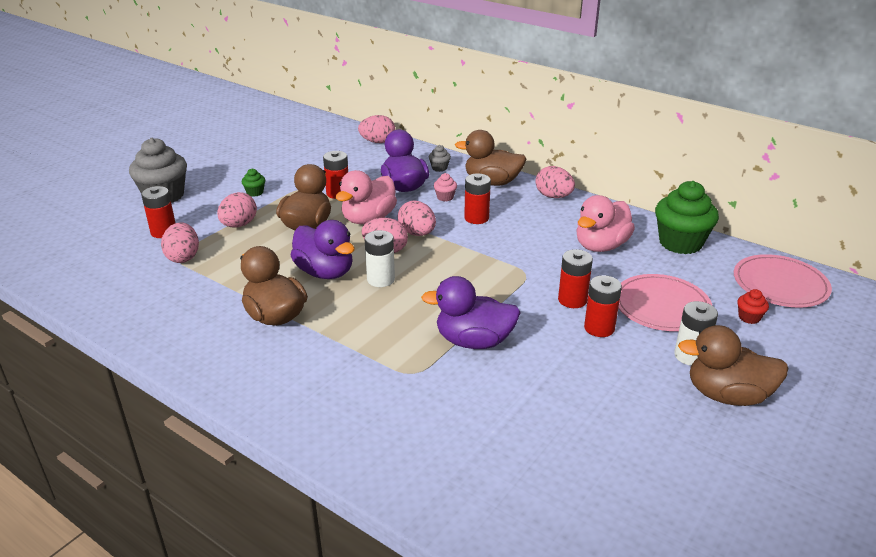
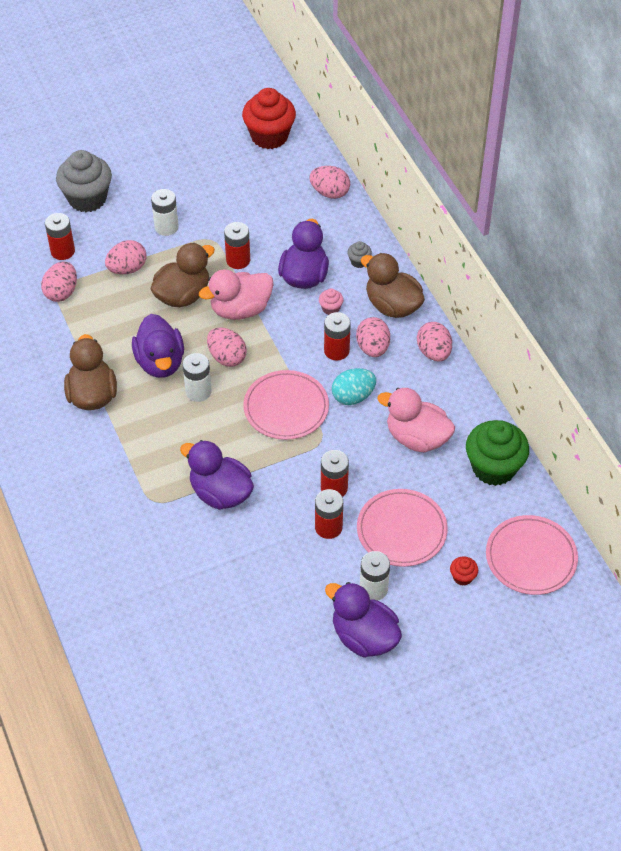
camera: 30 degrees right, 20 degrees up
green cupcake [242,168,265,197] -> white battery [151,189,179,236]
pink egg [398,200,436,236] -> pink egg moved to [356,317,390,357]
pink duck [576,195,635,252] -> pink duck turned 45 degrees clockwise [377,388,455,452]
brown duck [678,325,788,406] -> purple duck [325,582,402,658]
none -> red cupcake [242,88,296,149]
none -> pink plate [243,370,329,440]
none -> turquoise egg [332,368,376,405]

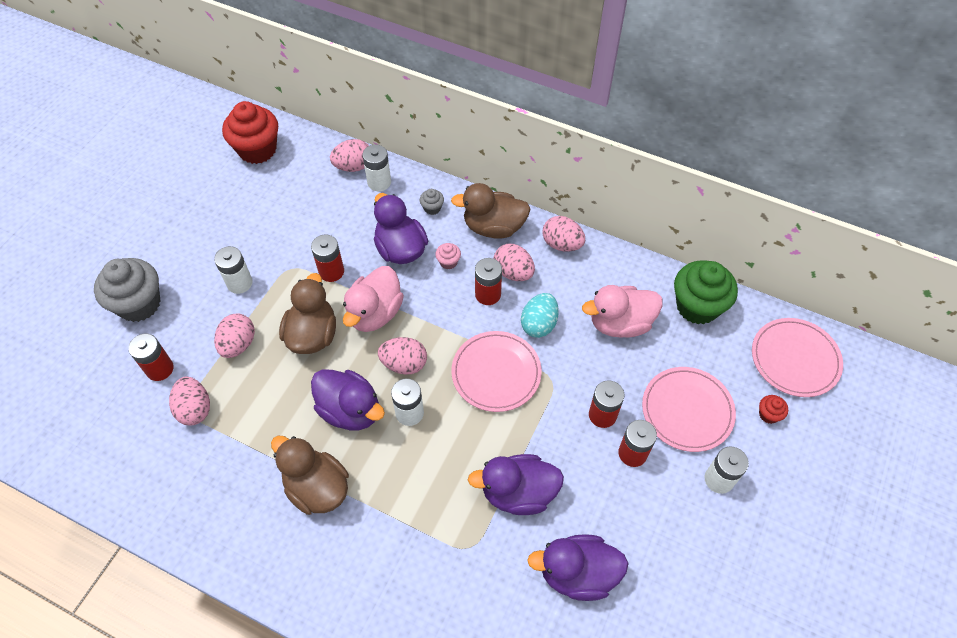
camera: 40 degrees left, 5 degrees up
purple duck [325,582,402,658] -> purple duck moved to [527,534,629,601]
none -> white battery [362,145,391,191]

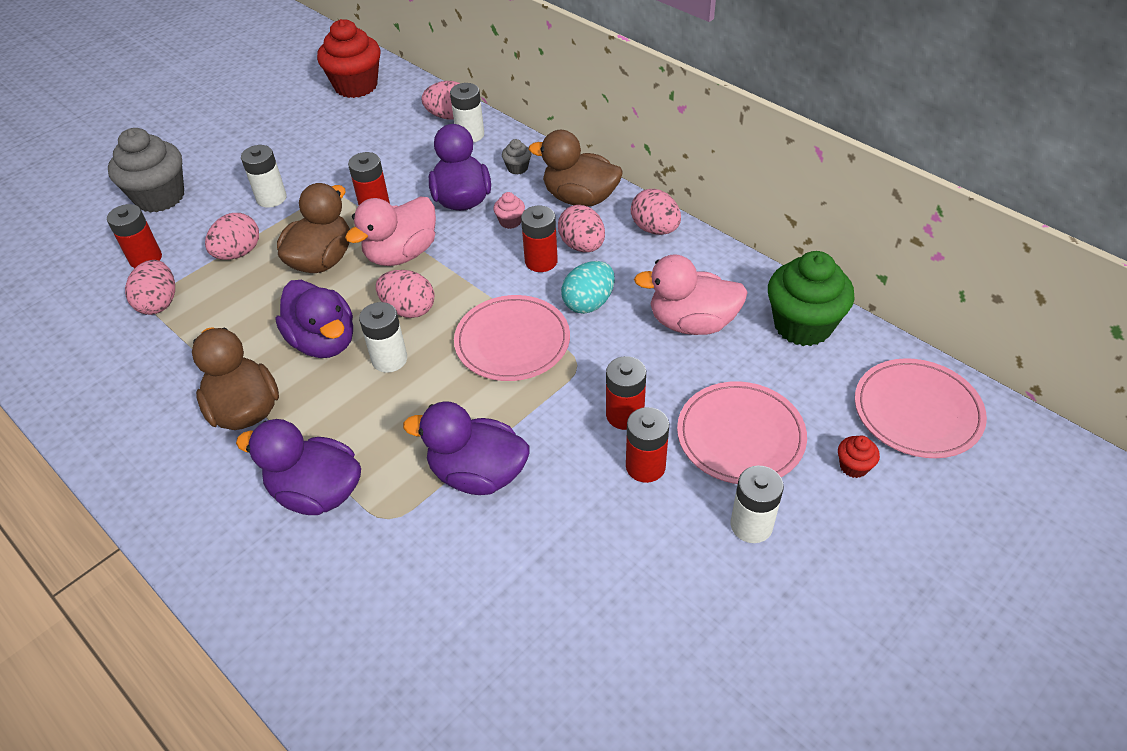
camera: 20 degrees right, 10 degrees down
purple duck [527,534,629,601] -> purple duck moved to [236,419,361,515]

